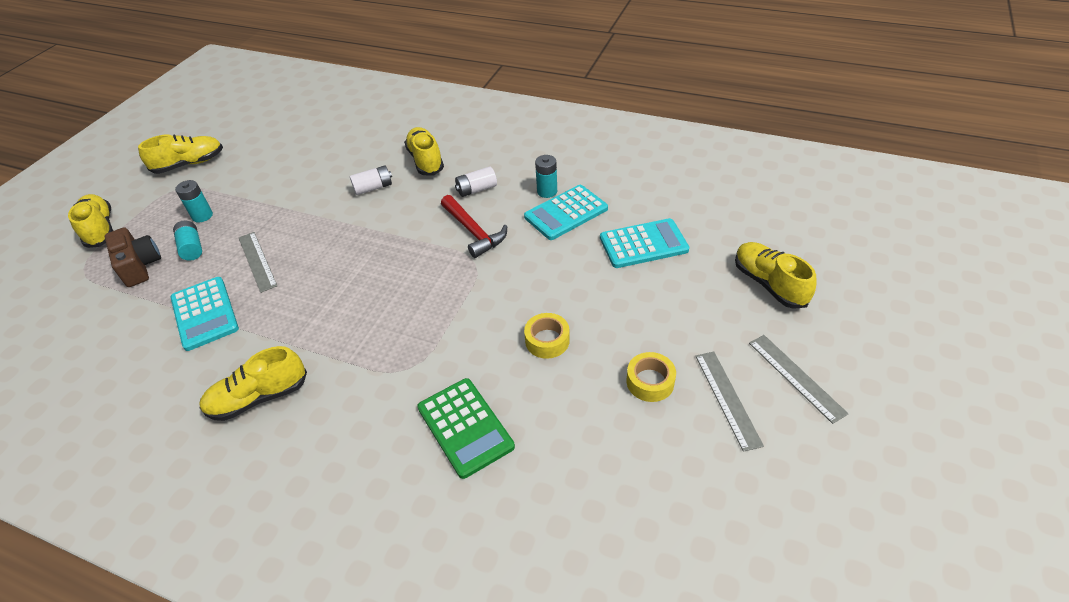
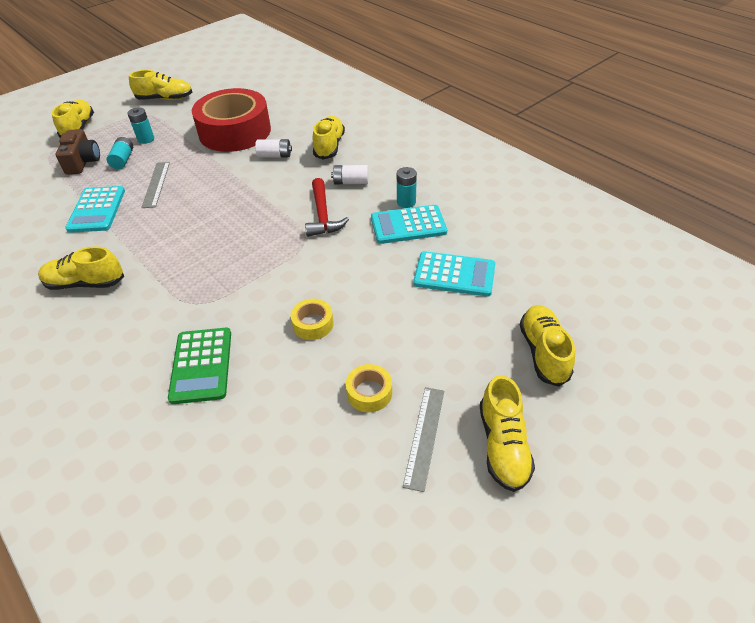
camera: 25 degrees right, 0 degrees up
grey ruler [749,335,849,424] -> yellow shoe [480,375,535,492]
none -> red tape [192,88,271,152]

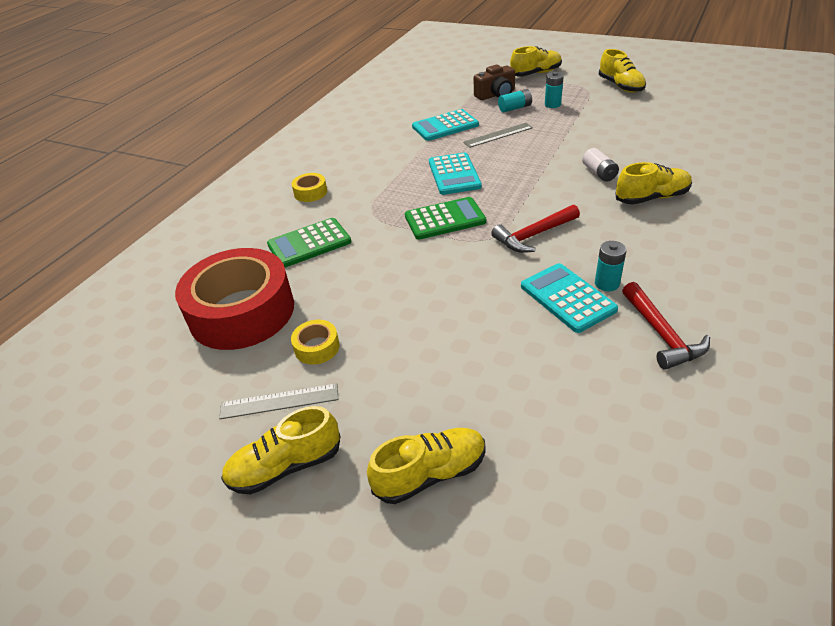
camera: 70 degrees right, 5 degrees down
yellow shoe [38,246,124,290] -> none
red tape [192,88,271,152] -> red tape moved to [175,248,294,350]
yellow tape [291,299,334,340] -> yellow tape moved to [292,173,327,202]
white battery [331,165,368,184] -> none
turquoise calculator [413,251,496,297] -> turquoise calculator moved to [429,153,482,195]
none -> green calculator [405,197,486,240]
none -> red hammer [622,282,710,370]

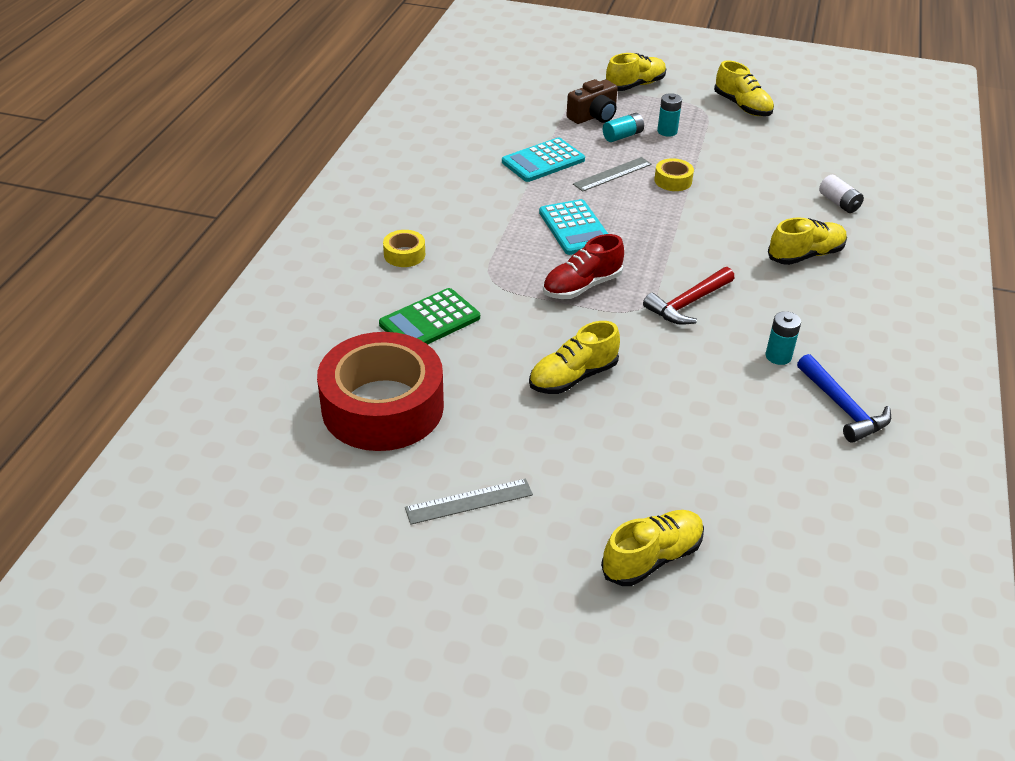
camera: 15 degrees left, 0 degrees up
yellow shoe [221,406,341,495] -> yellow shoe moved to [529,321,620,394]
yellow tape [291,320,340,365] -> yellow tape moved to [654,158,694,191]
green calculator [405,197,486,240] -> red shoe [543,234,624,299]
turquoise calculator [521,263,618,333] -> none
white battery [582,148,619,182] -> white battery moved to [819,175,864,213]
red hammer [622,282,710,370] -> blue hammer [797,354,891,443]

